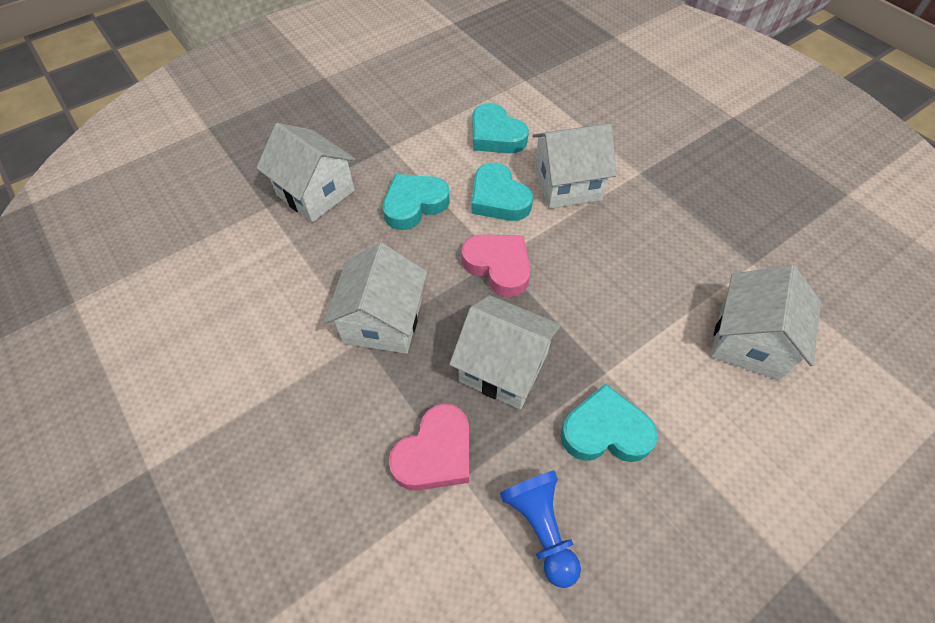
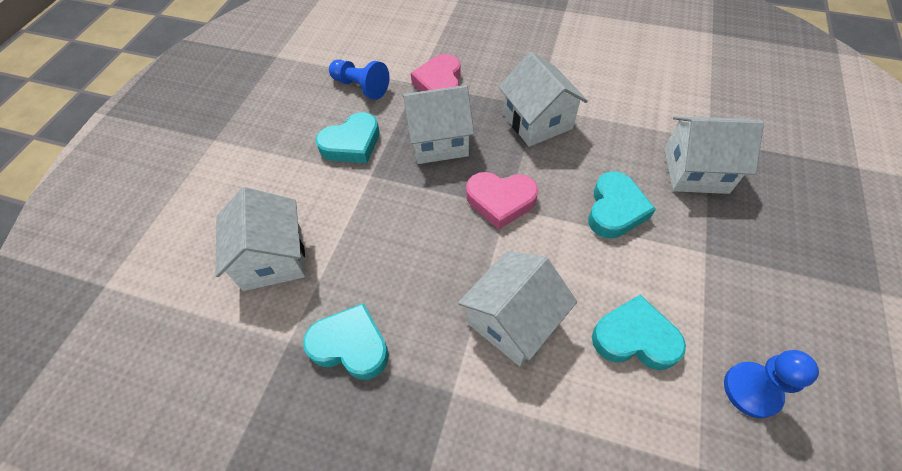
camera: 145 degrees right, 0 degrees up
turquoise heart [471,163,533,221] -> turquoise heart moved to [303,303,389,380]
none -> blue pawn [724,350,819,418]

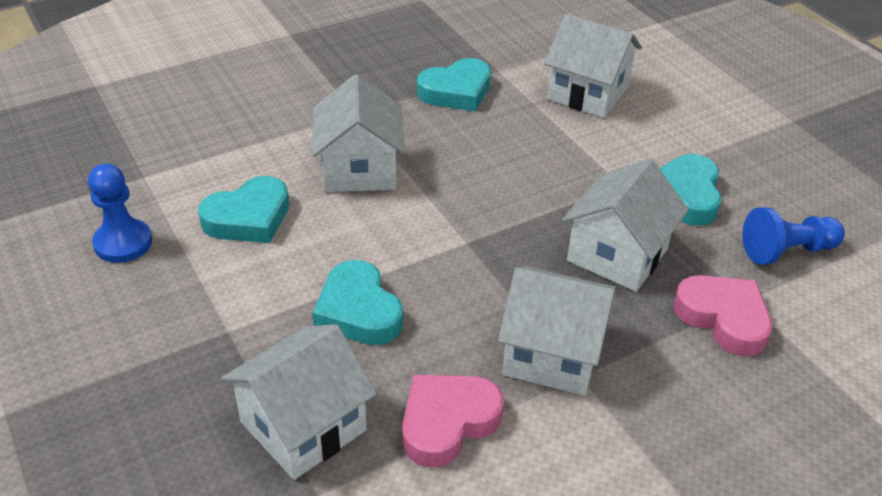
camera: 130 degrees right, 15 degrees down
pink heart [466,172,538,229] -> pink heart moved to [402,375,504,468]

